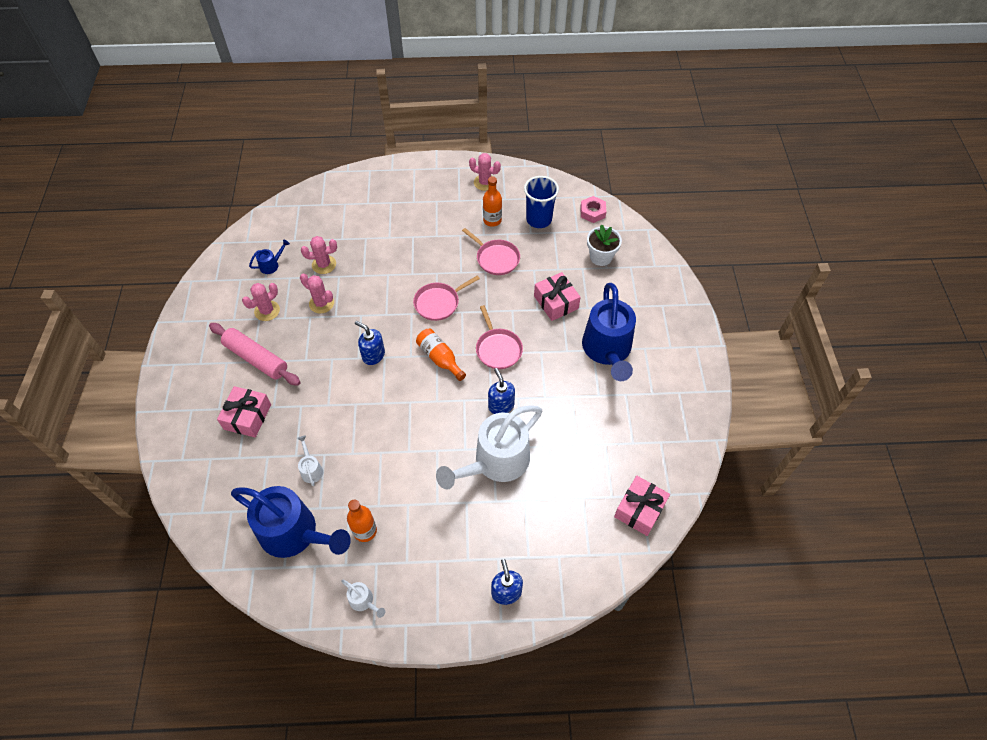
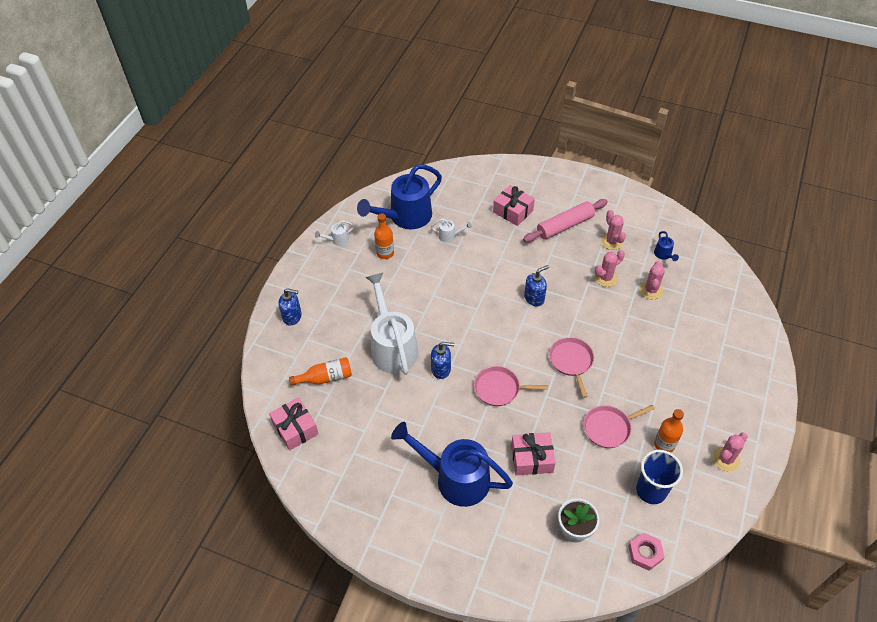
camera: 115 degrees right, 5 degrees down
orange bottle [416,329,466,381] -> orange bottle moved to [289,357,352,386]

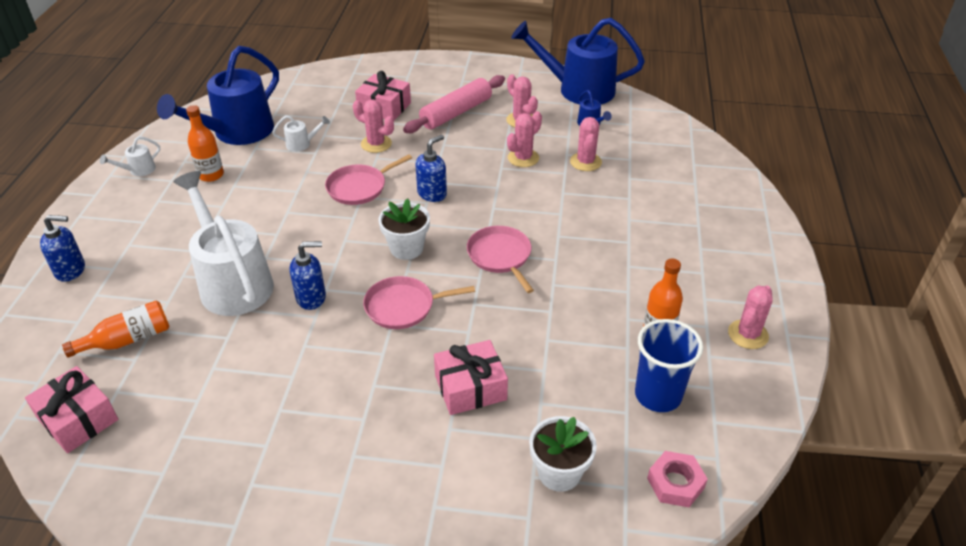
camera: 15 degrees left, 10 degrees down
blue watering can [391,422,513,507] -> blue watering can moved to [511,18,645,104]
pink pan [584,405,655,448] -> pink pan moved to [325,154,412,205]
none -> pink cactus [353,99,394,153]
none -> white flower pot [378,199,430,260]

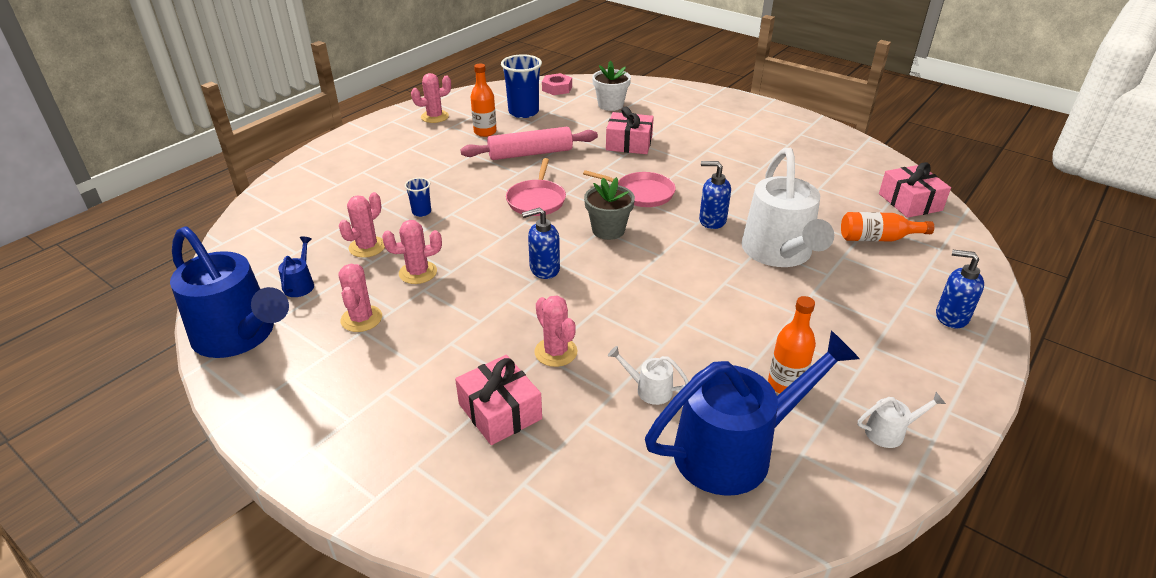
camera: 150 degrees left, 5 degrees down
pink pan [325,154,412,205] -> none
white flower pot [378,199,430,260] -> grey flower pot [584,177,635,240]
pink rolling pin [403,75,505,133] -> pink rolling pin moved to [460,127,598,160]
none -> blue cup [405,178,431,217]

